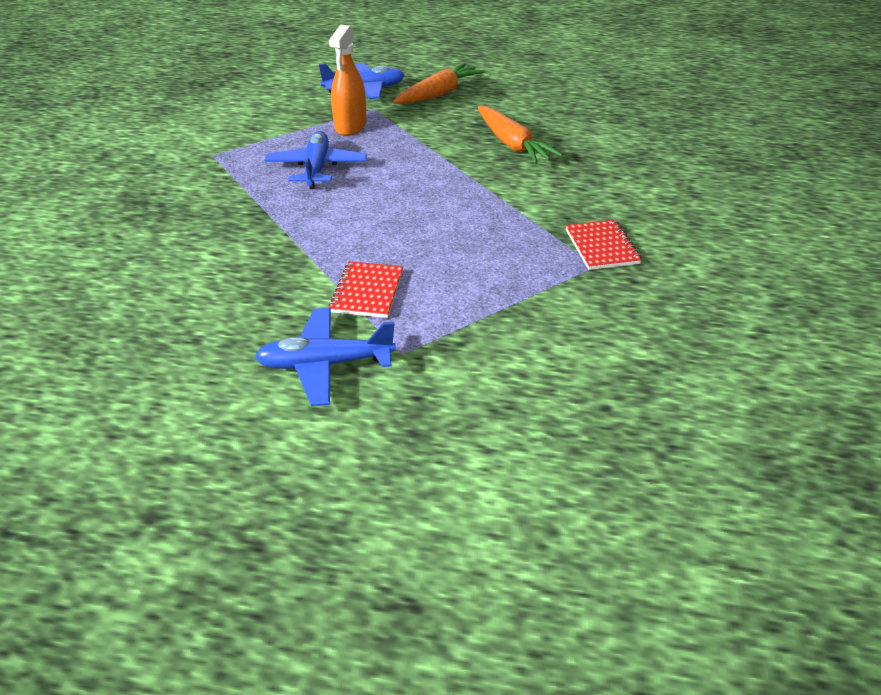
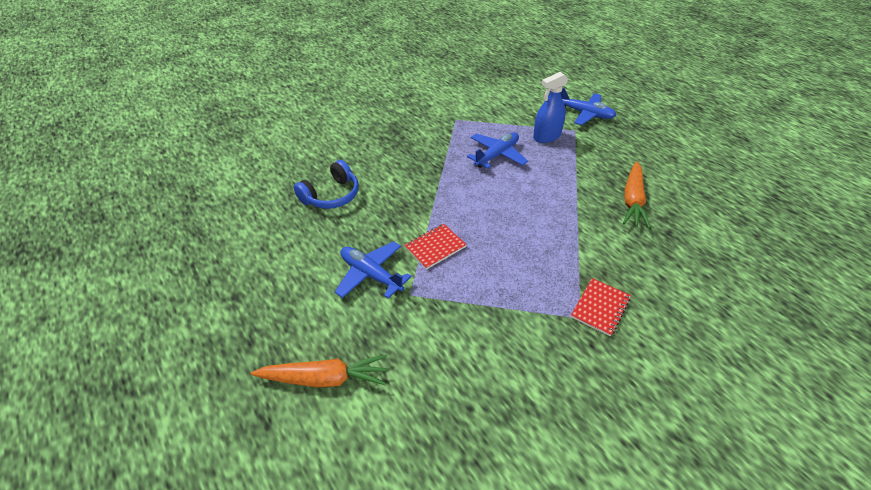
camera: 45 degrees right, 5 degrees up
orange spray bottle [329,25,367,136] -> blue spray bottle [533,72,568,143]
orange carrot [393,63,485,104] -> orange carrot moved to [251,355,387,387]
none -> blue headphones [294,160,359,209]

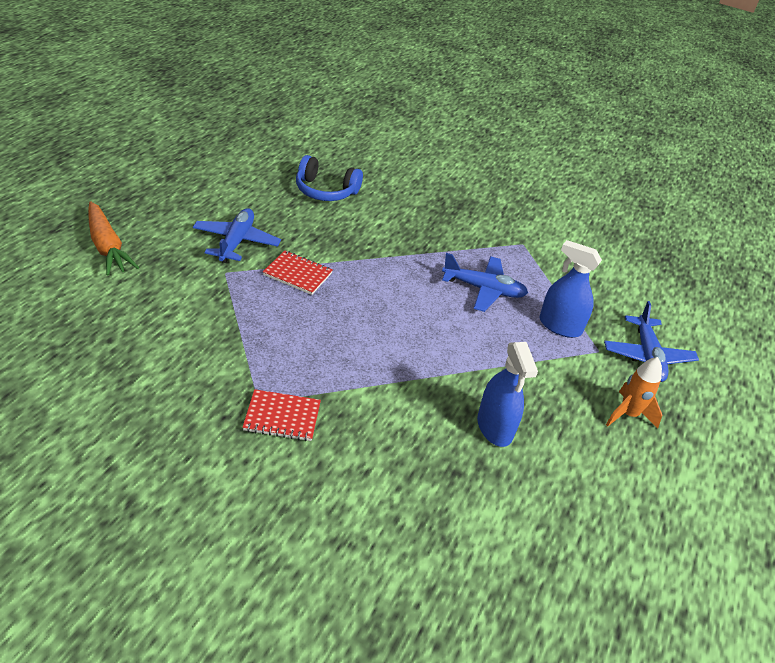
camera: 55 degrees right, 5 degrees down
orange carrot [623,161,651,228] -> blue spray bottle [477,342,538,447]
none -> orange rocket [606,357,662,429]

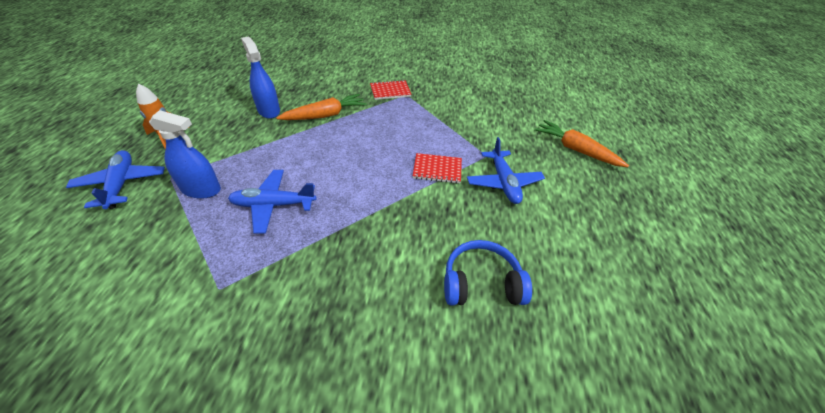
camera: 165 degrees right, 5 degrees up
none -> orange carrot [276,94,367,120]

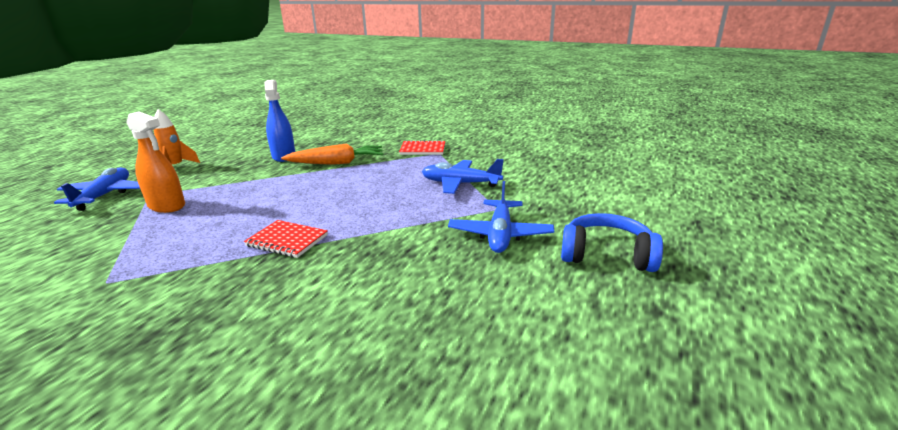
camera: 20 degrees right, 20 degrees down
blue spray bottle [149,110,221,199] -> orange spray bottle [126,111,185,213]
blue plane [228,170,316,234] -> blue plane moved to [422,159,504,194]
red notebook [413,153,462,184] -> red notebook moved to [244,220,328,258]
blue headphones [444,240,532,306] -> blue headphones moved to [561,213,663,272]
orange carrot [534,120,629,167] -> none

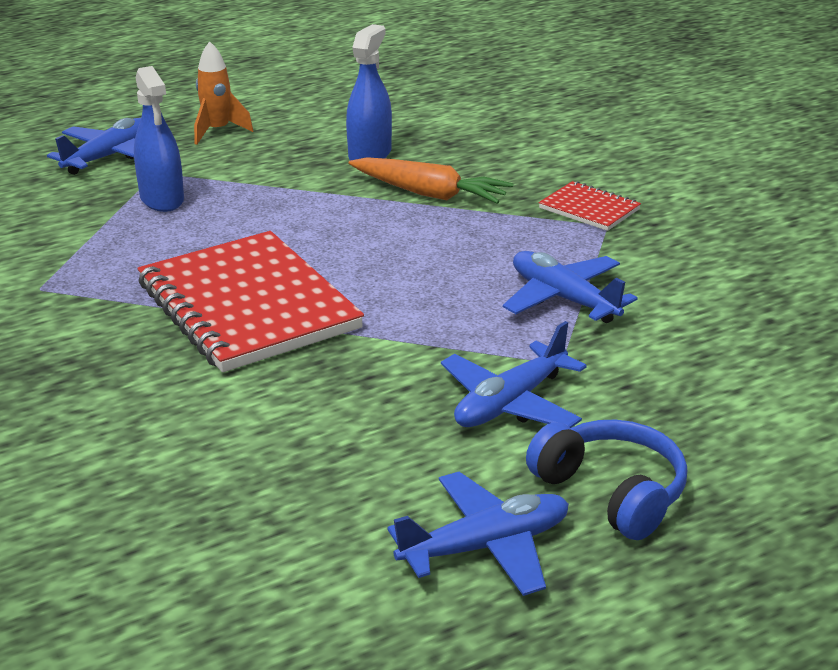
camera: 35 degrees right, 5 degrees up
orange spray bottle [126,111,185,213] -> blue spray bottle [134,66,184,212]
red notebook [244,220,328,258] -> red notebook [137,231,364,372], size x2.20
none -> blue plane [387,472,569,596]

